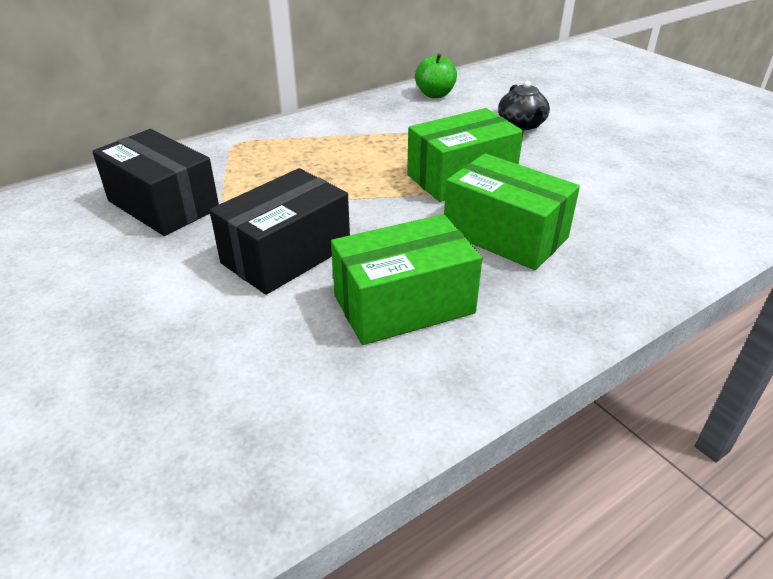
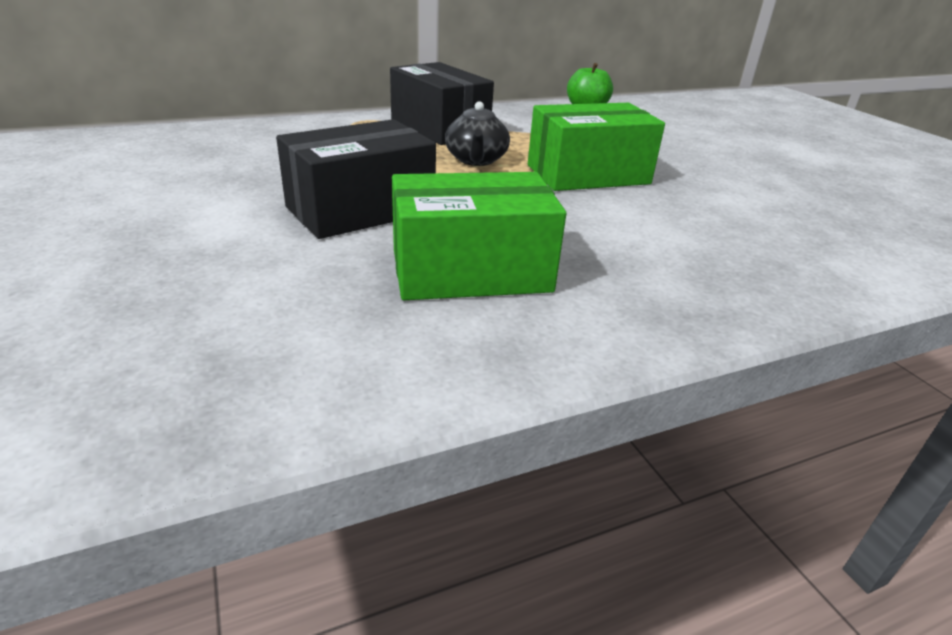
camera: 10 degrees right, 5 degrees down
black box [92,129,219,236] -> black box moved to [390,62,494,145]
green box [444,153,580,270] -> none
black teapot [498,81,550,130] -> black teapot moved to [445,101,510,166]

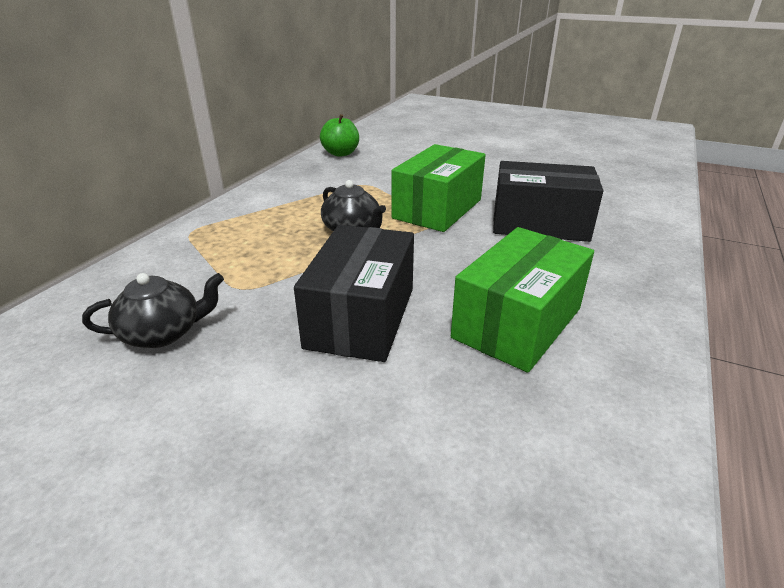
camera: 40 degrees left, 0 degrees up
black box [390,62,494,145] -> black box moved to [493,161,603,242]
none -> black teapot [82,273,224,348]

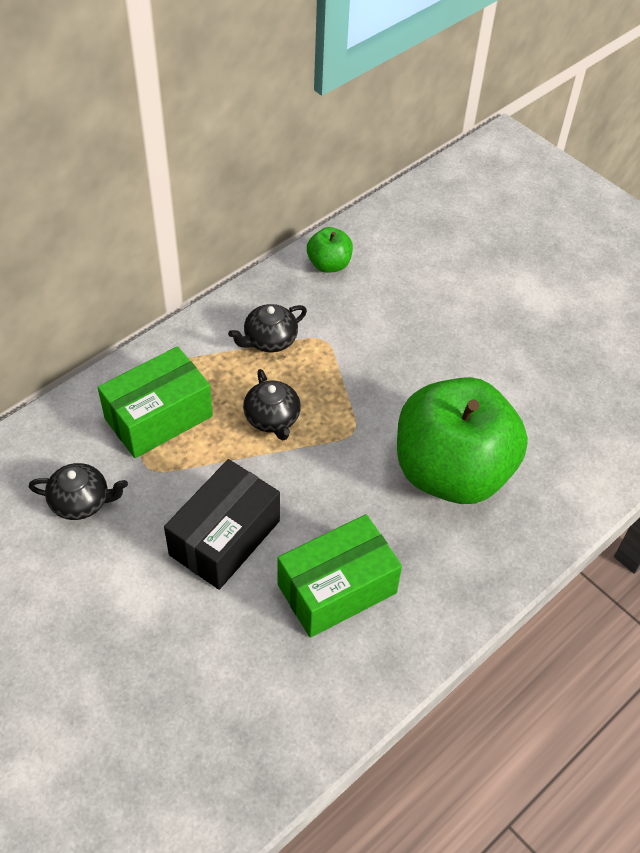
camera: 20 degrees right, 20 degrees up
green box [392,144,486,232] -> green box moved to [98,346,213,458]
black box [493,161,603,242] -> green apple [397,377,528,504]
none -> black teapot [228,304,307,352]

